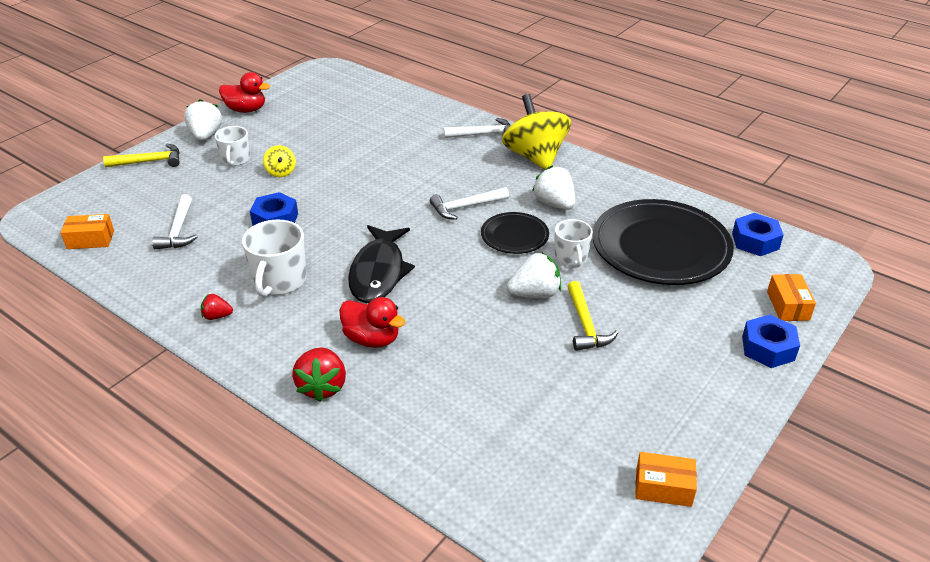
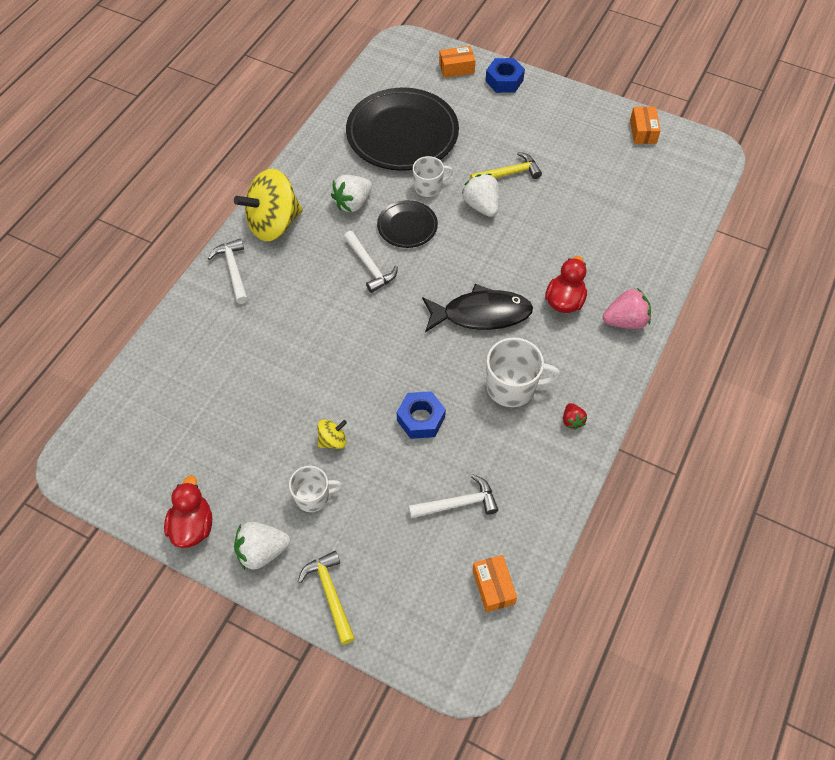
camera: 100 degrees left, 20 degrees up
red strawberry [292,347,346,402] -> pink strawberry [603,288,651,329]
blue nut [732,213,783,256] -> none

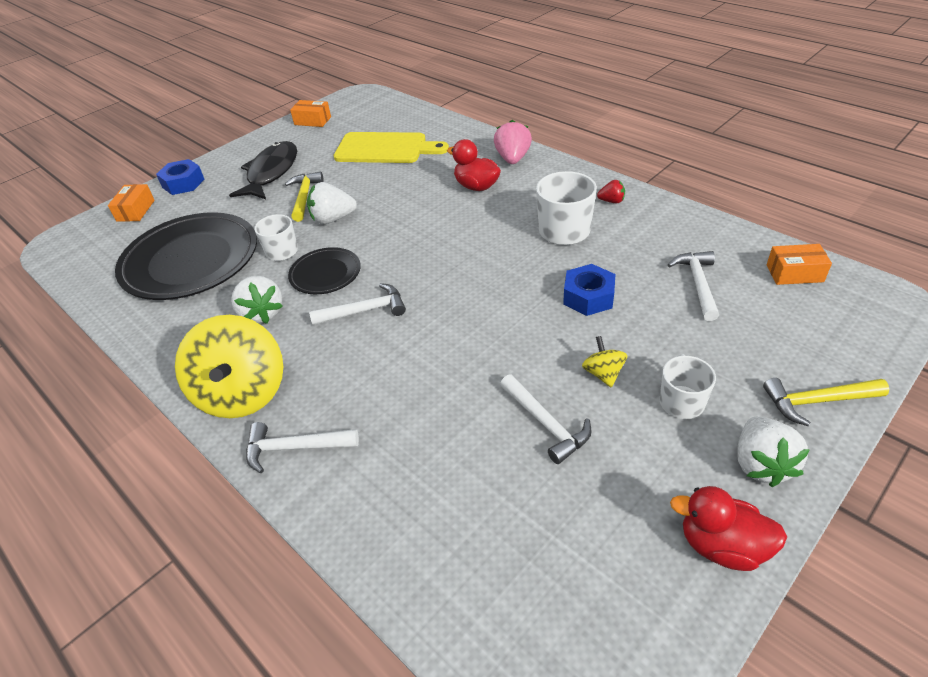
camera: 70 degrees left, 15 degrees down
black fish [422,284,533,333] -> black fish moved to [229,141,297,199]
none -> yellow cutting board [334,132,449,163]
none -> white hammer [500,375,592,464]

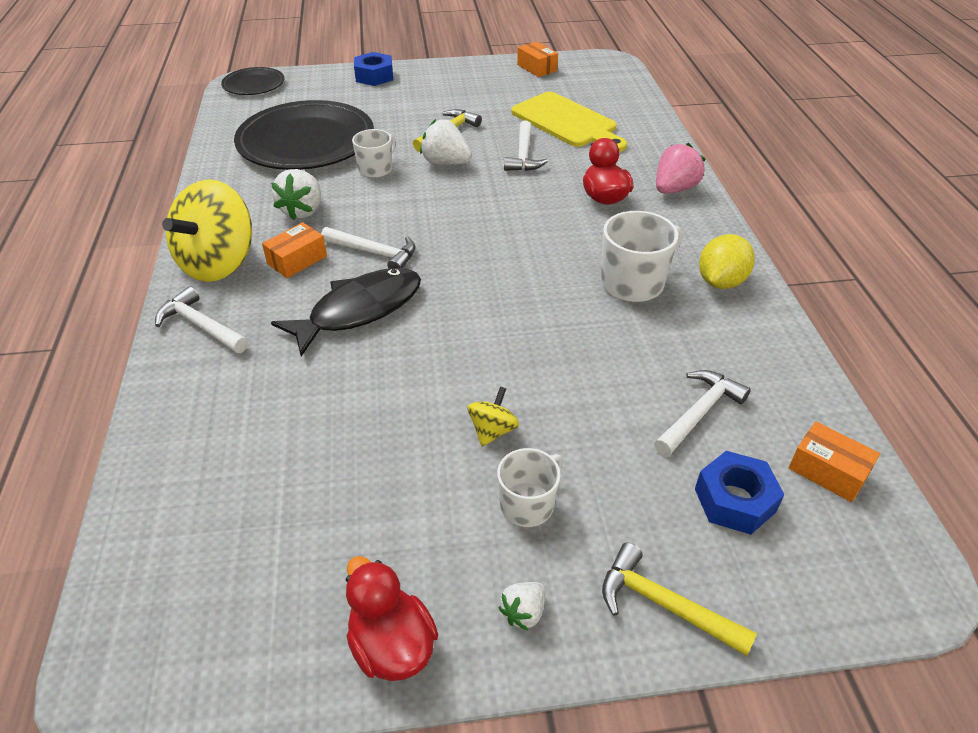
camera: 35 degrees right, 0 degrees up
orange box [108,184,155,222] -> orange box moved to [262,222,327,278]
black fish [229,141,297,199] -> black fish moved to [271,268,421,356]
black plate [288,247,361,294] -> black plate moved to [221,67,284,95]
white hammer [500,375,592,464] -> white hammer moved to [504,121,548,171]
blue nut [563,264,615,316] -> blue nut moved to [695,451,785,534]
red strawberry [597,180,625,203] -> yellow lemon [699,234,755,289]
white strawberry [737,417,810,487] -> white strawberry [498,582,545,630], size x0.56

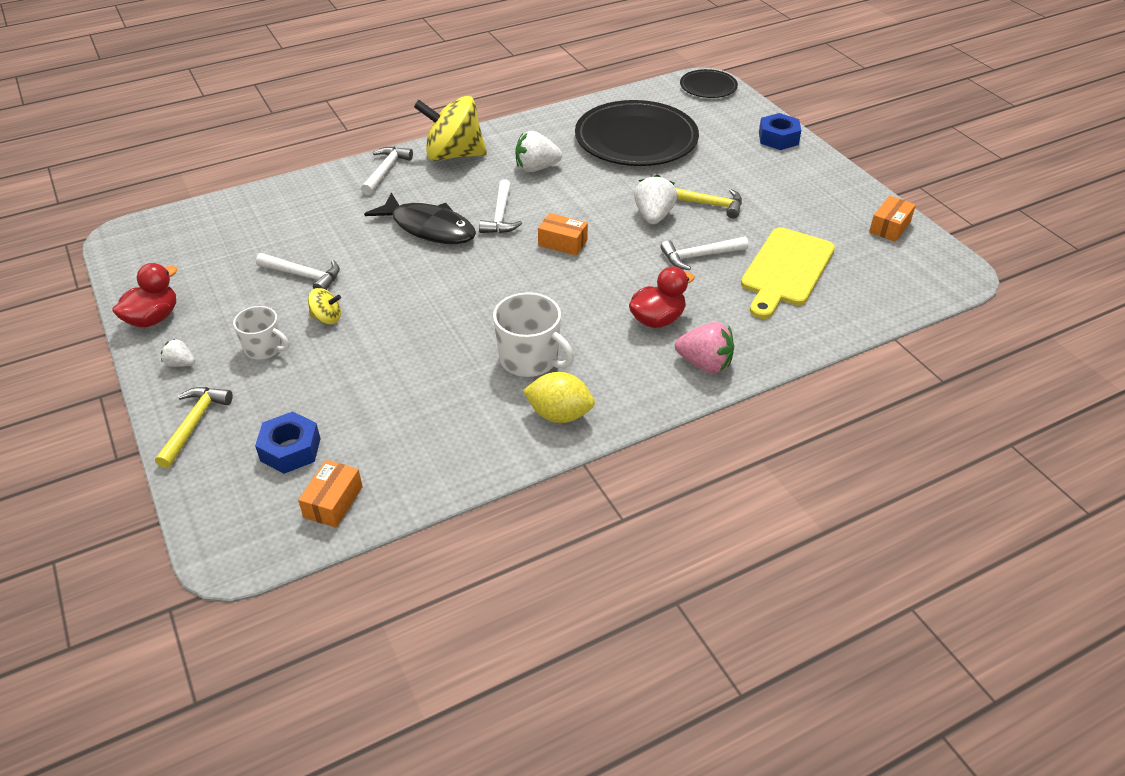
camera: 70 degrees right, 0 degrees up
orange box [262,222,327,278] -> orange box moved to [538,213,588,256]
white mug [352,129,396,178] -> none
white hammer [654,370,751,456] -> white hammer moved to [256,253,340,290]

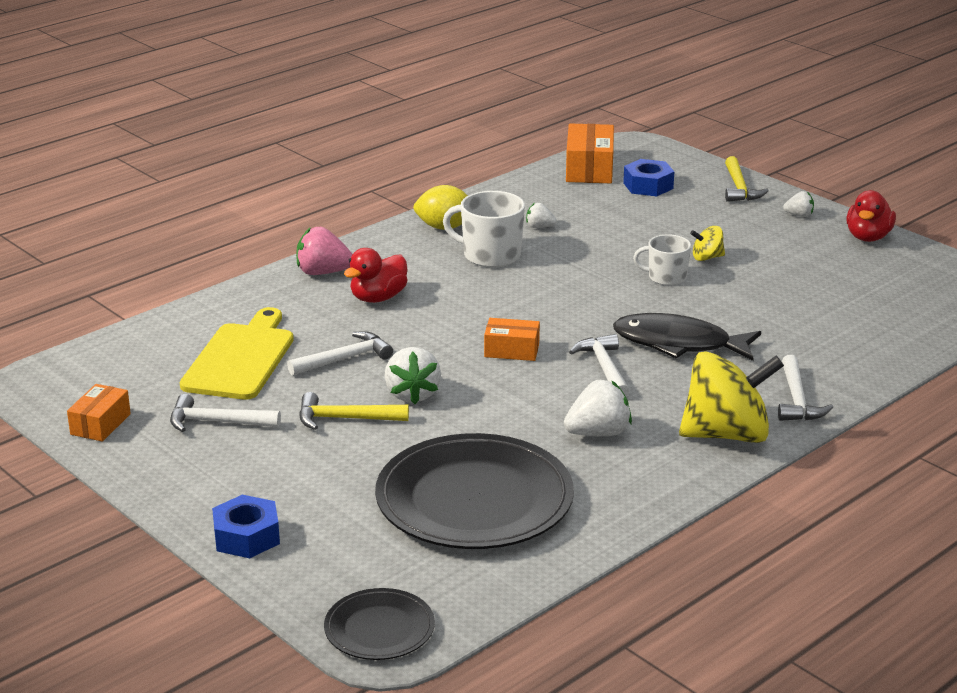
camera: 165 degrees right, 15 degrees down
white mug [233,306,289,360] -> white mug moved to [633,234,691,286]
white hammer [256,253,340,290] -> white hammer moved to [170,394,281,432]
orange box [298,460,363,528] -> orange box [566,124,614,183], size x1.60
none -> white strawberry [526,203,557,228]

